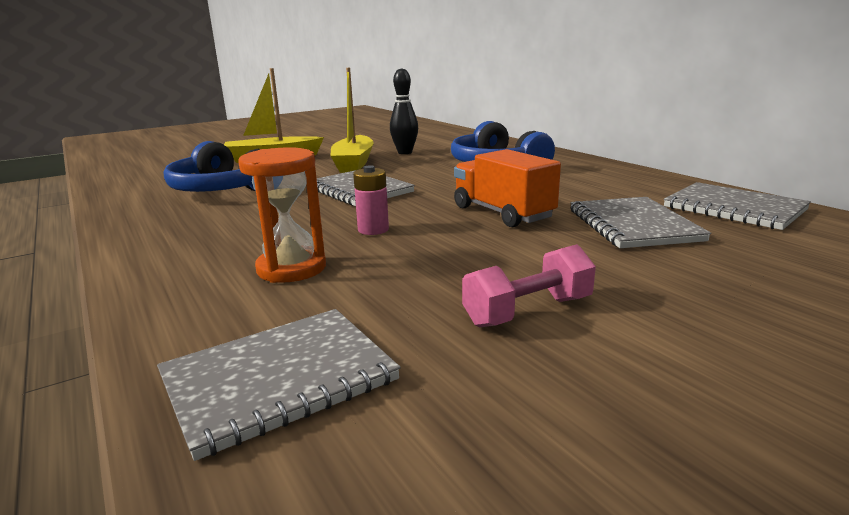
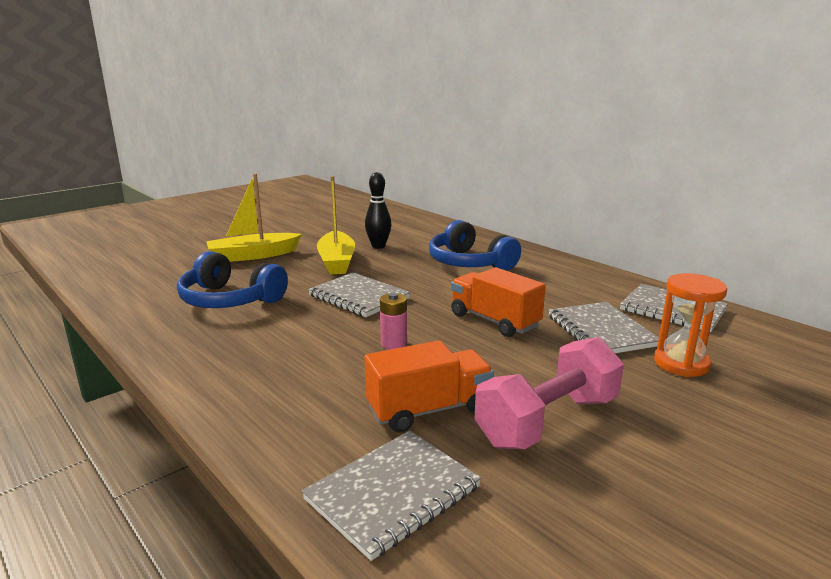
camera: 10 degrees left, 0 degrees up
orange hourglass [238,147,326,283] -> orange hourglass moved to [654,273,727,377]
pink dumbbell [462,244,596,327] -> pink dumbbell [475,337,624,449], size x1.62
none -> orange truck [364,340,494,433]

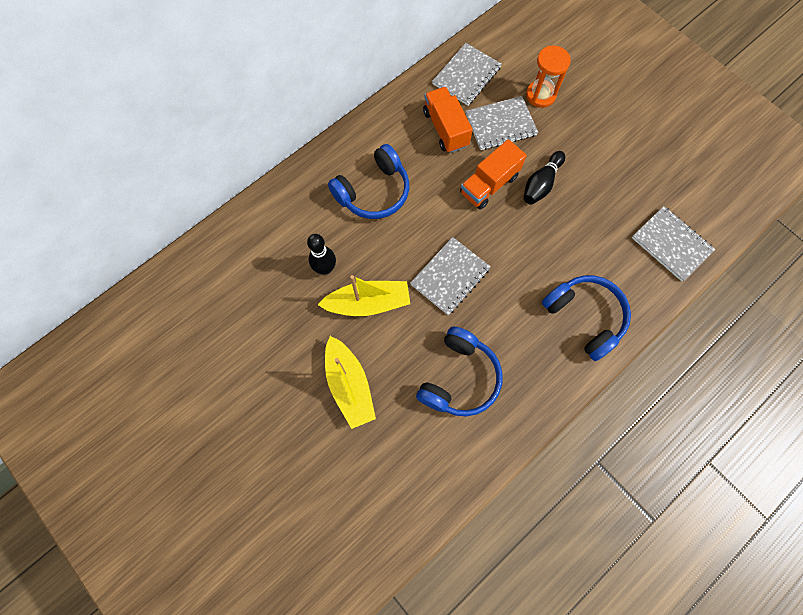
camera: 90 degrees left, 50 degrees up
orange truck [364,340,494,433] -> orange truck moved to [423,87,473,153]
pink battery [380,292,407,350] -> none
pink dumbbell [475,337,624,449] -> none
none -> black bowling pin [523,151,565,205]
none -> blue headphones [542,275,631,361]

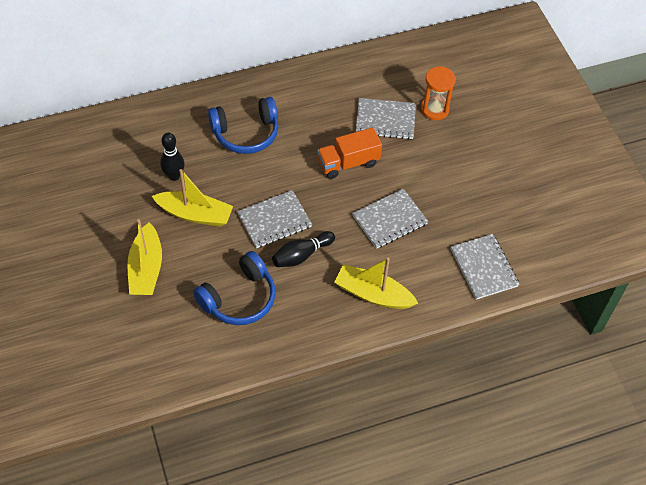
camera: 20 degrees right, 15 degrees down
orange truck [423,87,473,153] -> none
grey notebook [432,43,502,106] -> grey notebook moved to [352,189,428,249]
black bowling pin [523,151,565,205] -> black bowling pin moved to [272,231,335,267]
blue headphones [542,275,631,361] -> yellow boat [334,258,418,309]

